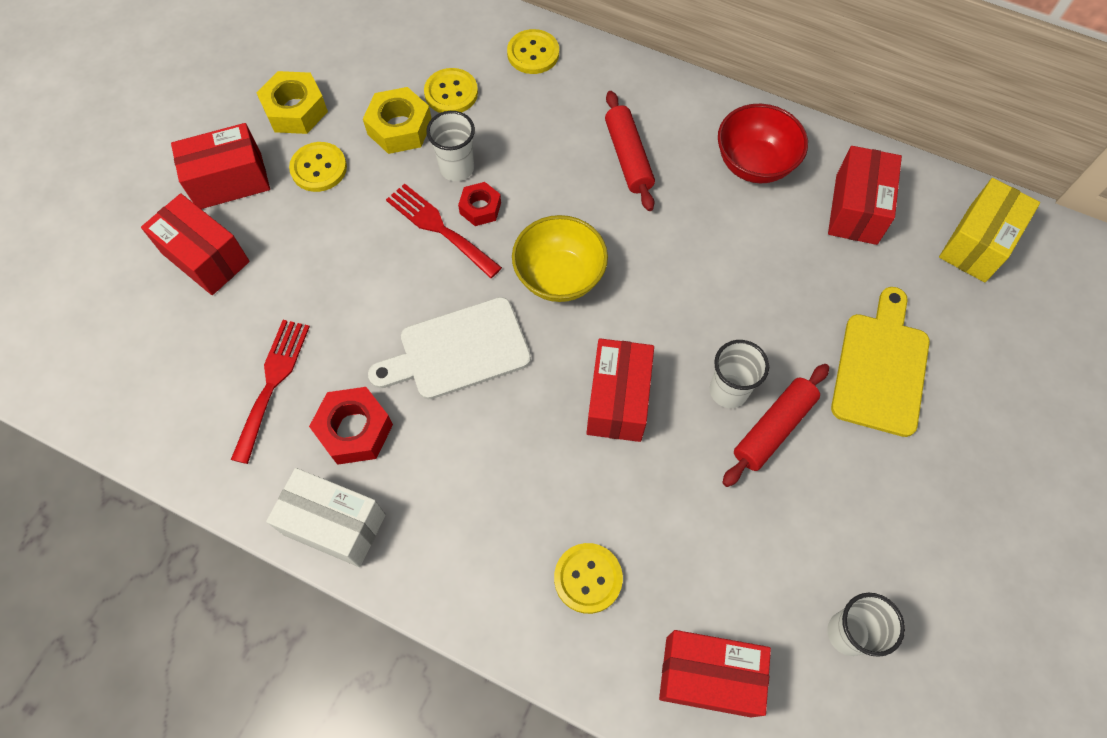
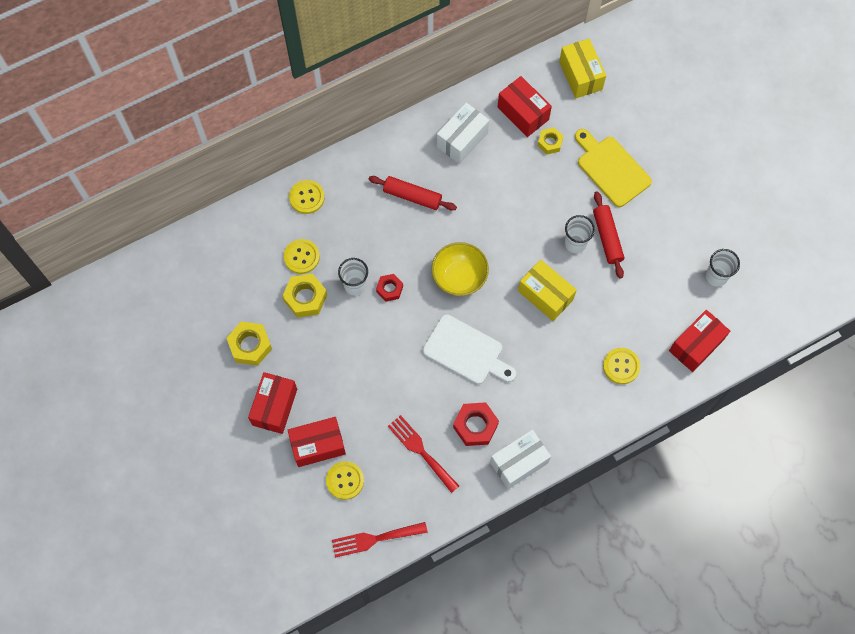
camera: 55 degrees left, 5 degrees up
yellow button [289,142,347,192] -> yellow button moved to [326,461,364,500]
white cutting board [368,297,531,399] -> white cutting board turned 75 degrees counterclockwise [423,314,516,384]
red fork [386,184,502,278] -> red fork moved to [332,522,428,558]
red box [586,338,654,442] -> yellow box [518,260,577,321]
red bowl [718,104,808,183] -> white box [437,103,489,164]
none -> yellow nut [537,127,564,154]

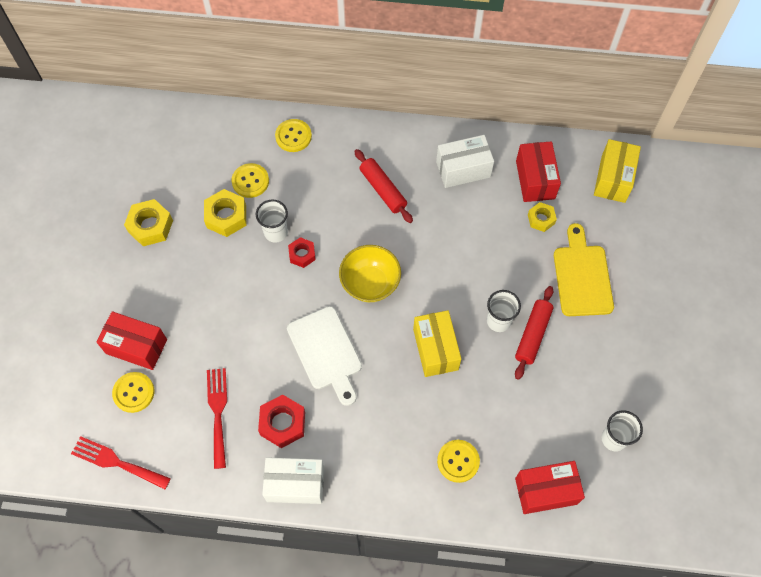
camera: 35 degrees right, 5 degrees down
red box [248,372,297,434] -> none

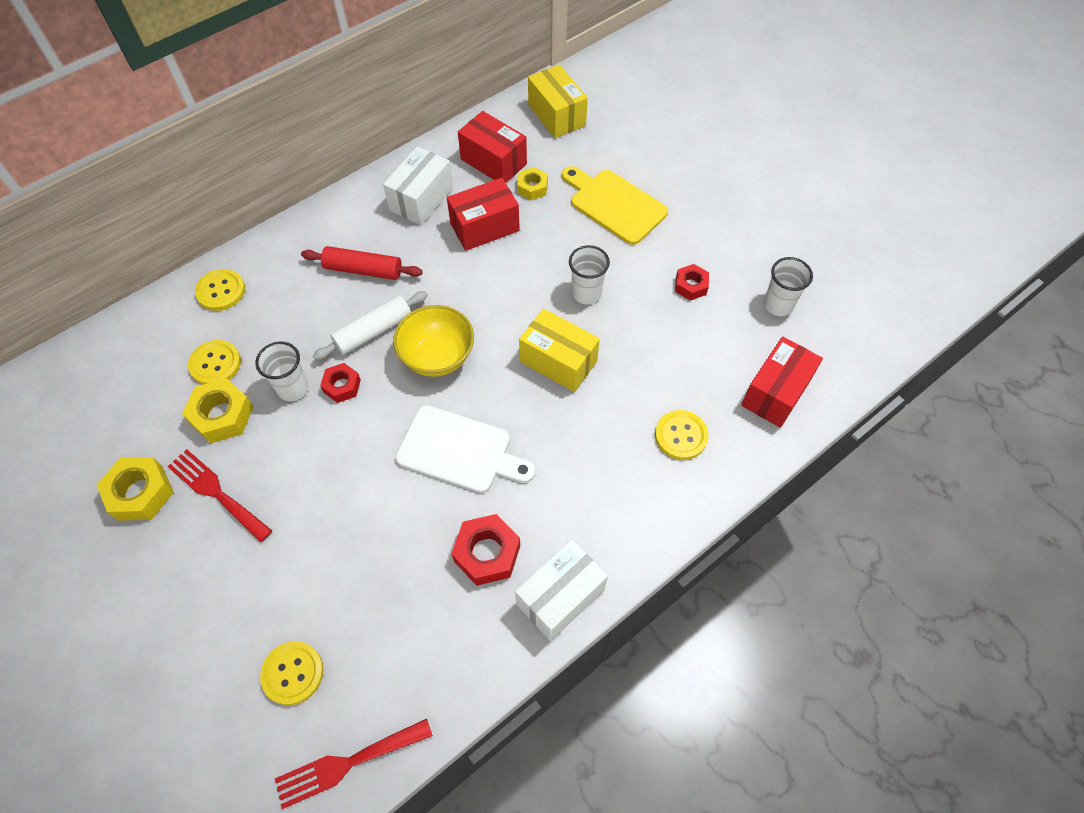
camera: 45 degrees left, 5 degrees down
red box [96,311,167,370] -> red box moved to [447,178,520,251]
red fork [207,368,227,469] -> red fork moved to [167,449,272,542]
red rolling pin [515,286,554,380] -> none
none -> white rolling pin [313,291,428,360]
none -> red nut [675,264,709,301]

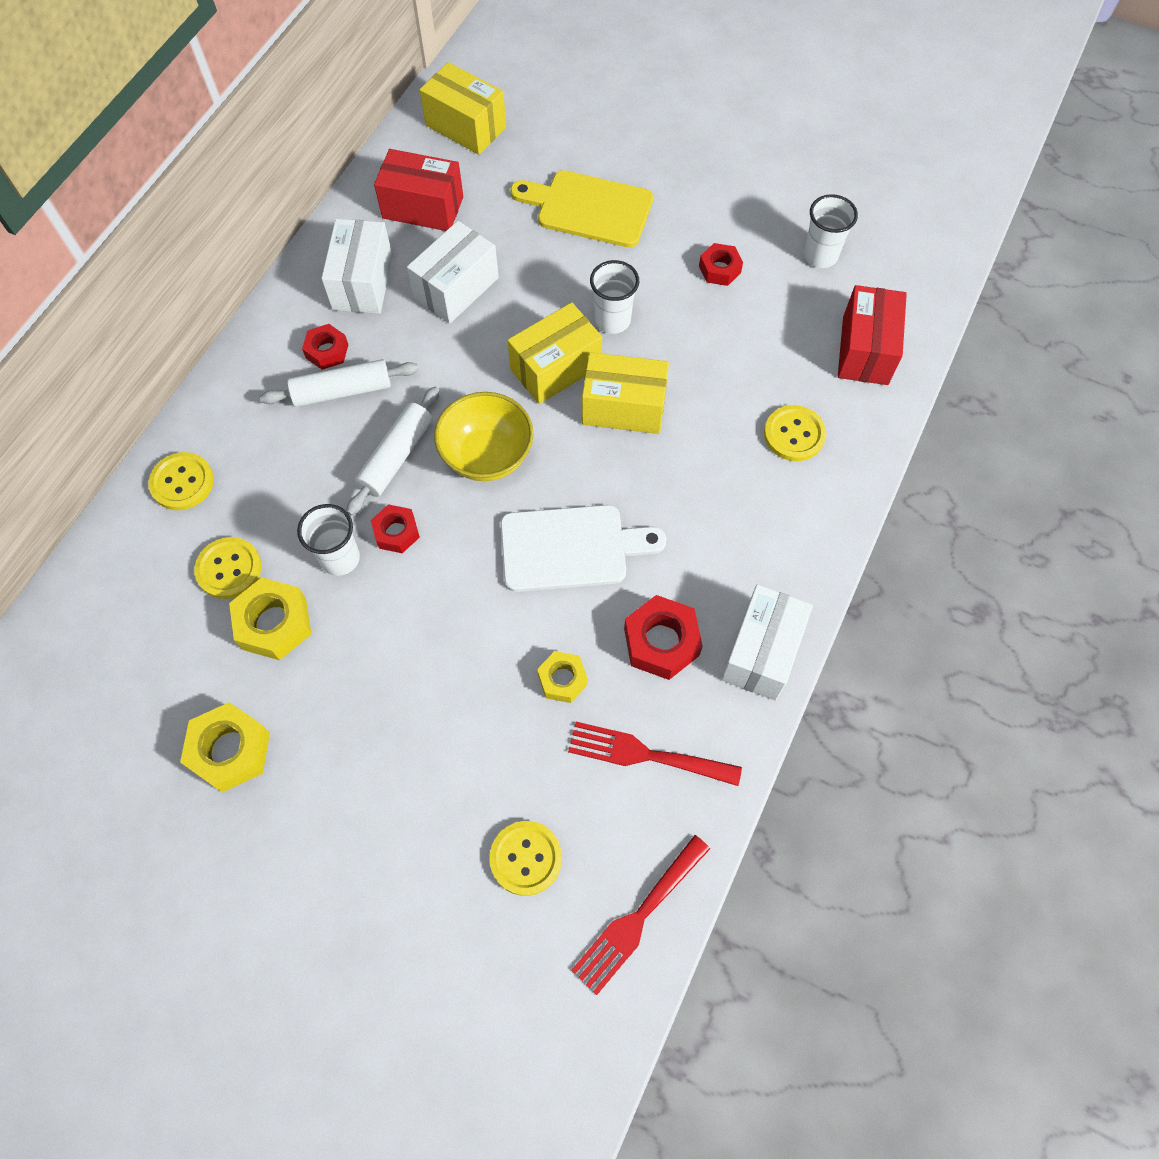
camera: 25 degrees left, 5 degrees up
red fork [167,449,272,542] -> red fork moved to [568,722,742,786]
red rolling pin [301,246,423,280] -> white rolling pin [260,359,418,407]
red box [447,178,520,251] -> white box [407,221,499,324]
yellow nut [517,167,548,200] -> yellow nut moved to [537,651,588,703]
none -> red nut [302,324,348,370]
none -> yellow box [507,302,602,404]

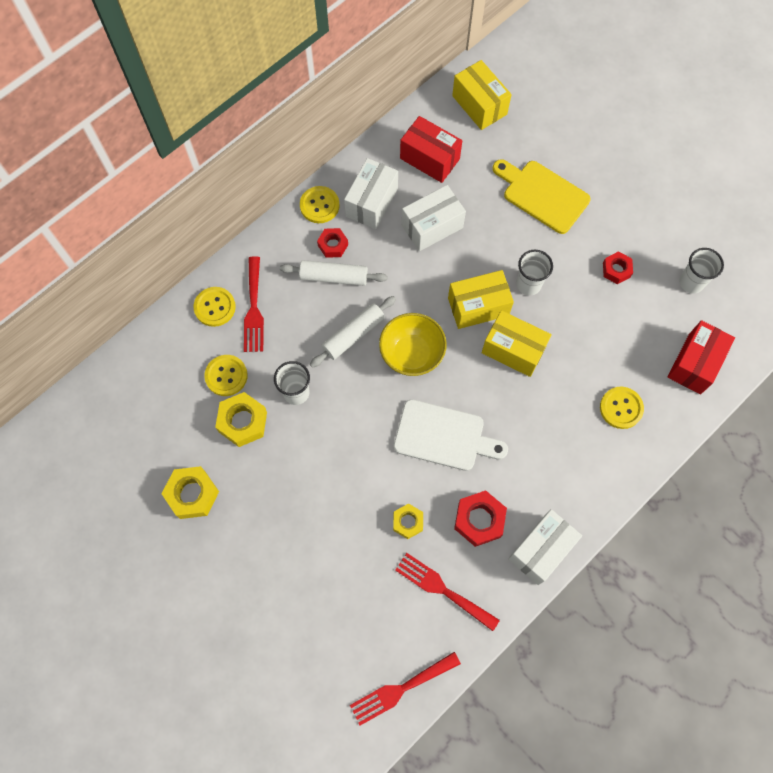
camera: 20 degrees right, 5 degrees up
red nut [371,504,420,553] -> none
yellow button [490,821,562,896] -> yellow button moved to [300,186,340,223]
none -> red fork [244,256,264,352]

